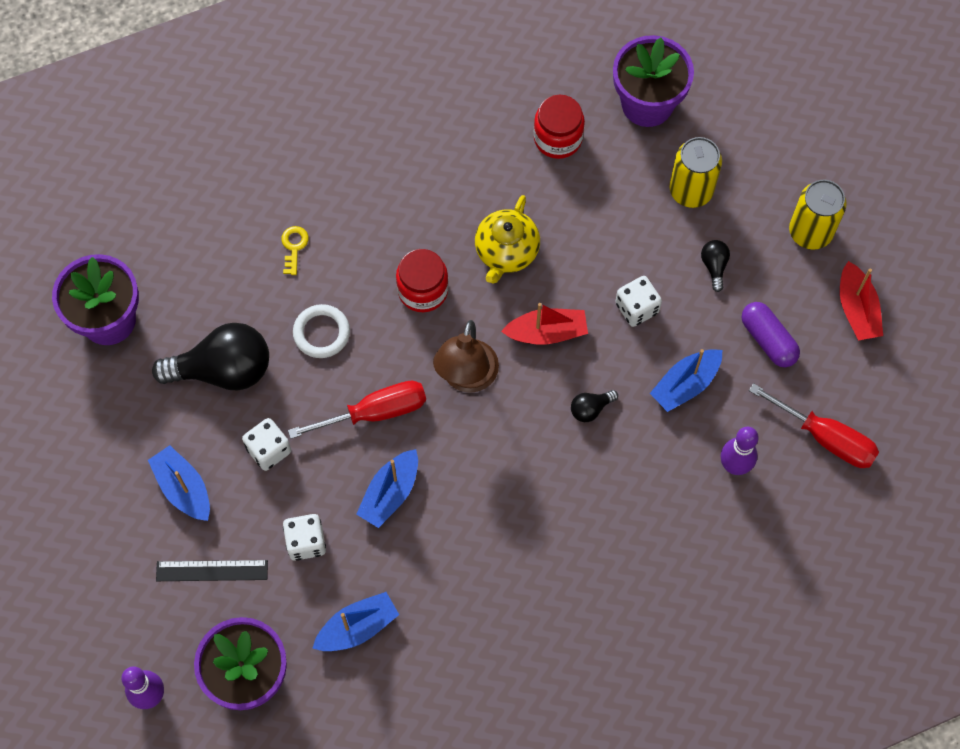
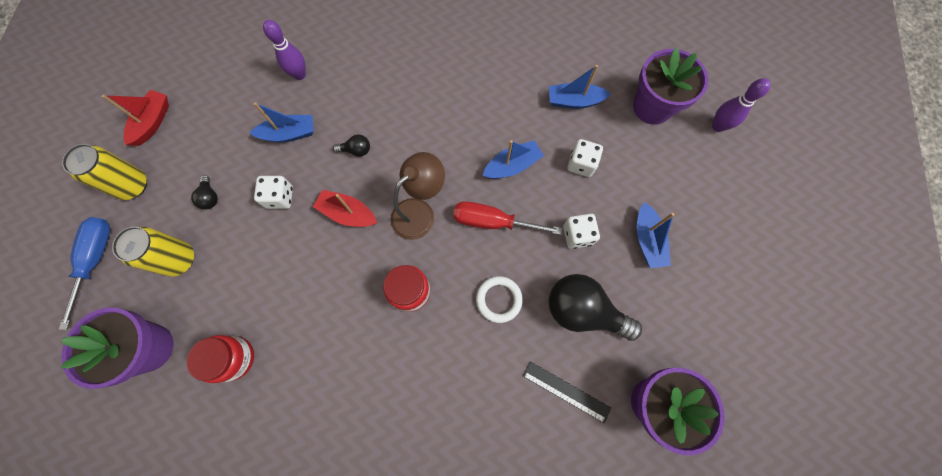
camera: 150 degrees left, 5 degrees up
black ruler [156,560,268,581] -> black ruler moved to [523,361,611,423]
yellow key [281,226,309,275] -> none
yellow teapot [475,195,540,284] -> none
black light bulb [701,240,730,292] -> black light bulb turned 45 degrees counterclockwise [191,175,218,210]
purple capsule [742,302,800,368] -> none
red screwdriver [749,383,879,468] -> none
none -> blue screwdriver [59,217,110,330]

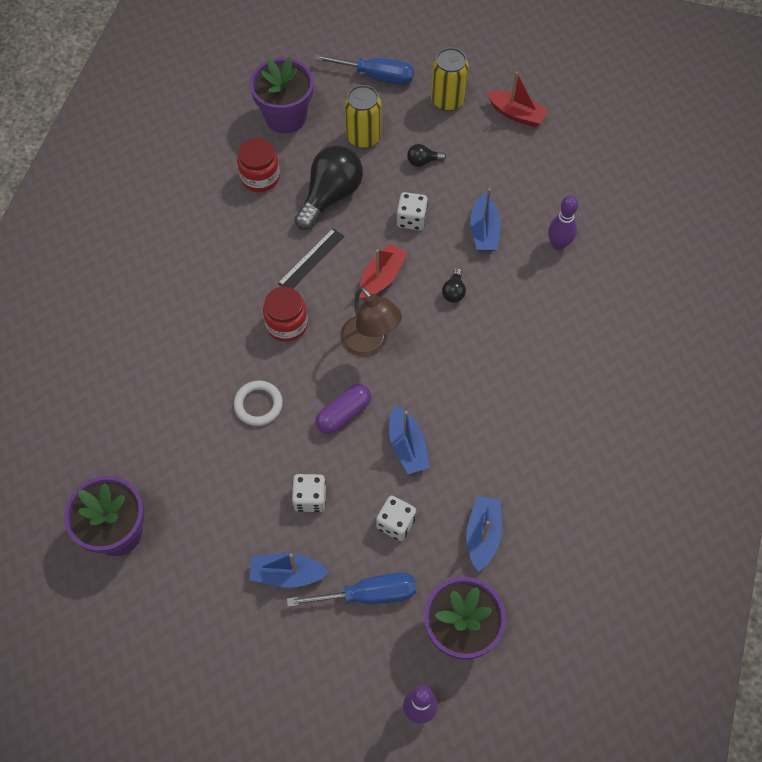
camera: 100 degrees right, 10 degrees down
red screwdriver [453,201,562,235] -> purple capsule [316,384,371,434]
black ruler [523,361,611,423] -> black ruler moved to [278,228,344,289]
black light bulb [548,274,642,341] -> black light bulb moved to [294,146,363,230]
none -> blue screwdriver [287,573,416,607]

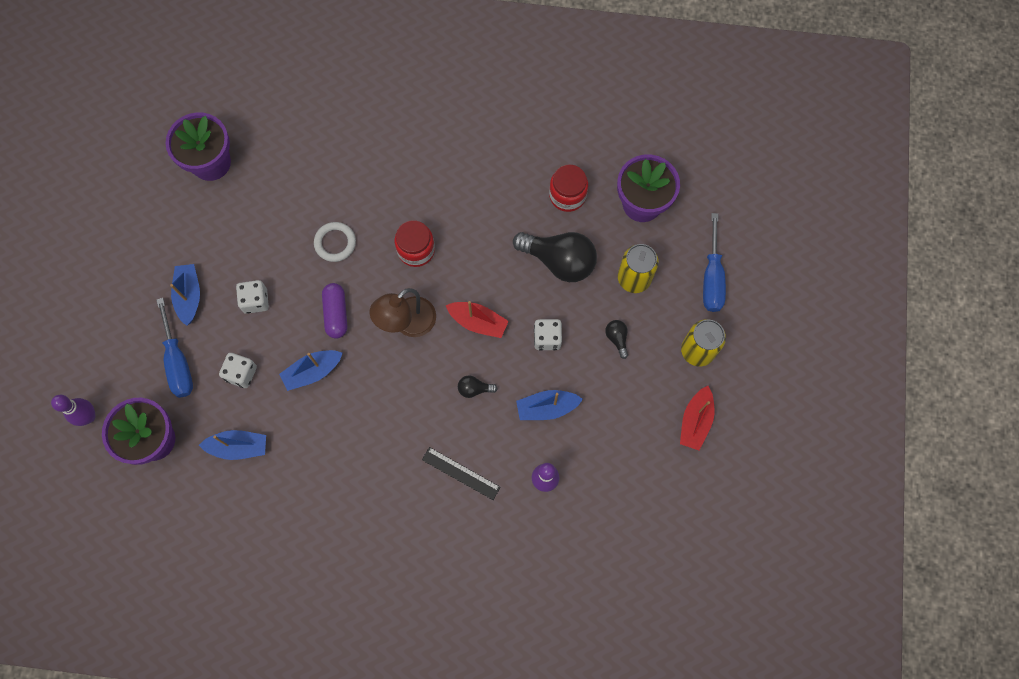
camera: 80 degrees right, 10 degrees up
black ruler [278,228,344,289] -> black ruler moved to [422,447,501,500]
purple capsule [316,384,371,434] -> purple capsule turned 45 degrees clockwise [322,283,347,339]

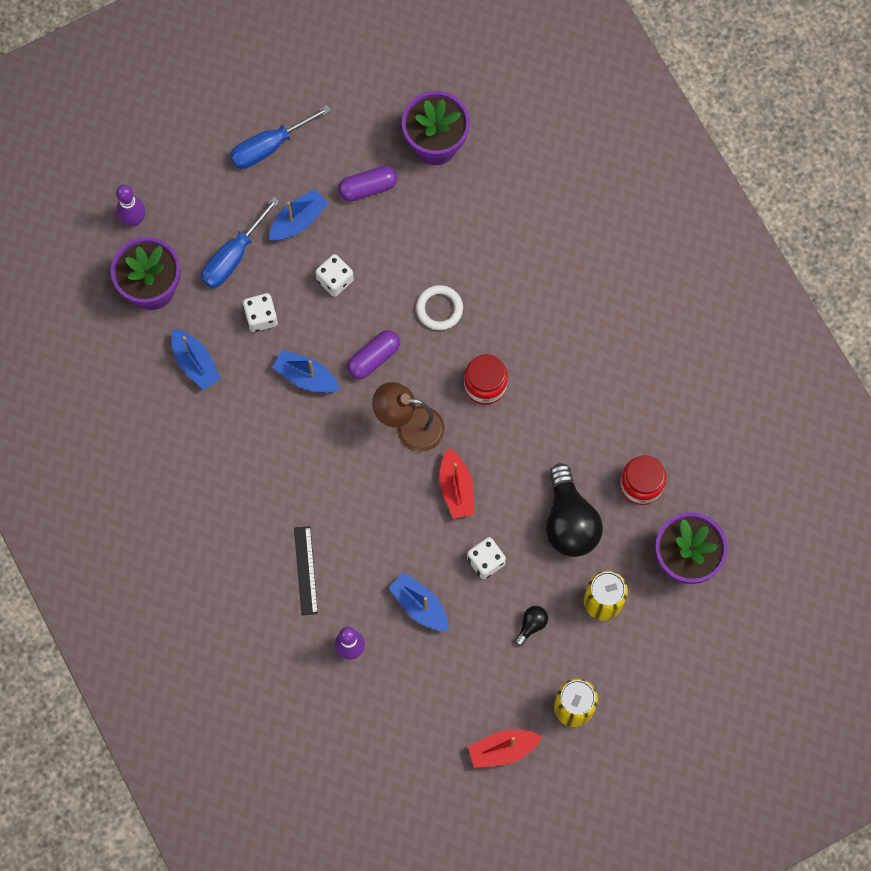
camera: 55 degrees right, 0 degrees up
black light bulb [458,376,498,398] -> none
blue screwdriver [703,213,726,312] -> blue screwdriver moved to [230,105,331,169]
none -> purple capsule [338,166,398,202]

